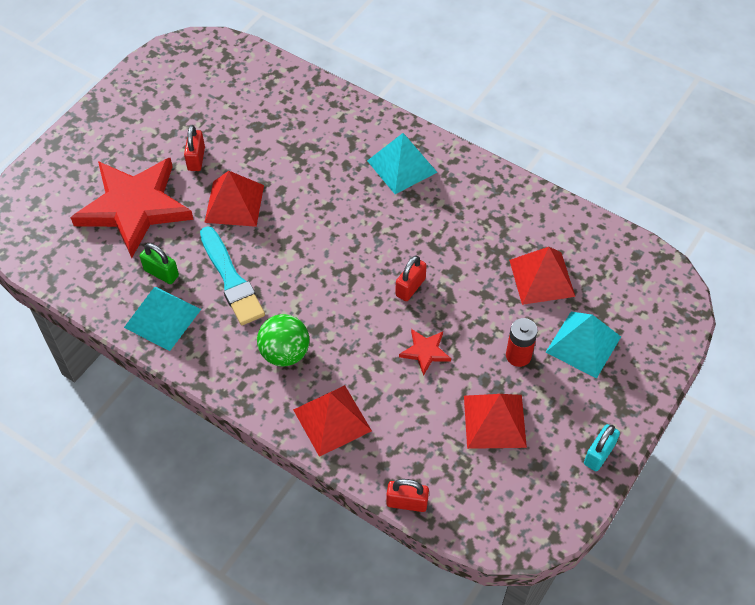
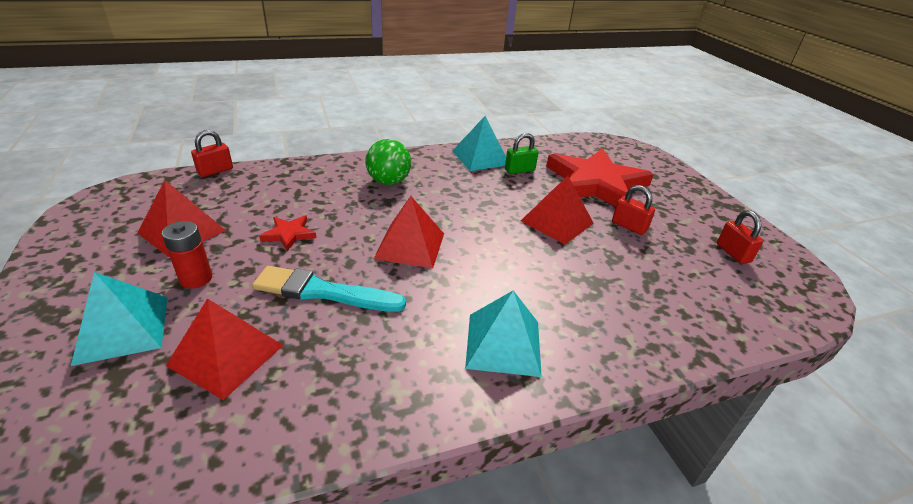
camera: 125 degrees right, 20 degrees down
turquoise brush [200,226,265,325] -> turquoise brush moved to [252,266,406,312]
red pyramid [293,385,372,457] -> red pyramid moved to [374,196,444,268]
red padlock [395,256,427,301] -> red padlock moved to [717,210,763,264]
turquoise padlock [584,424,620,471] -> none

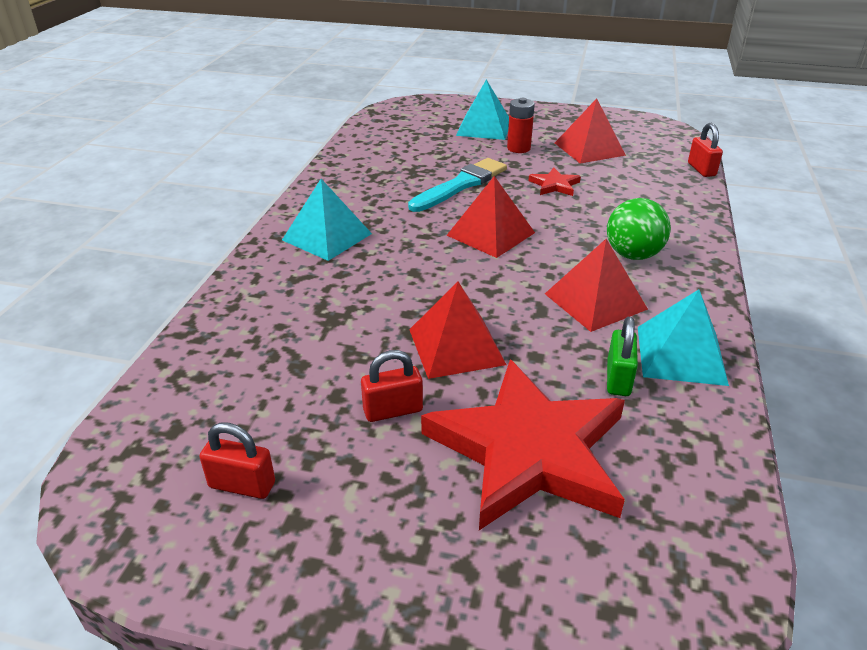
camera: 125 degrees right, 0 degrees up
red pyramid [166,298,283,400] -> red pyramid moved to [545,239,648,332]

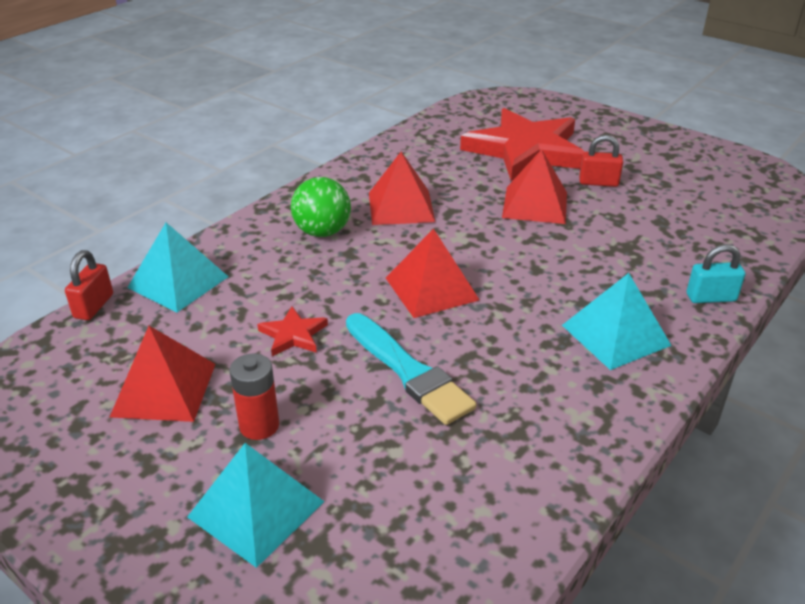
camera: 155 degrees left, 0 degrees up
red padlock [200,422,275,499] -> none
turquoise brush [408,158,507,212] -> turquoise brush turned 105 degrees counterclockwise [346,313,476,425]
green padlock [607,317,638,396] -> none
turquoise pyramid [638,289,729,386] -> turquoise pyramid moved to [127,223,229,312]
none -> turquoise padlock [687,244,745,303]

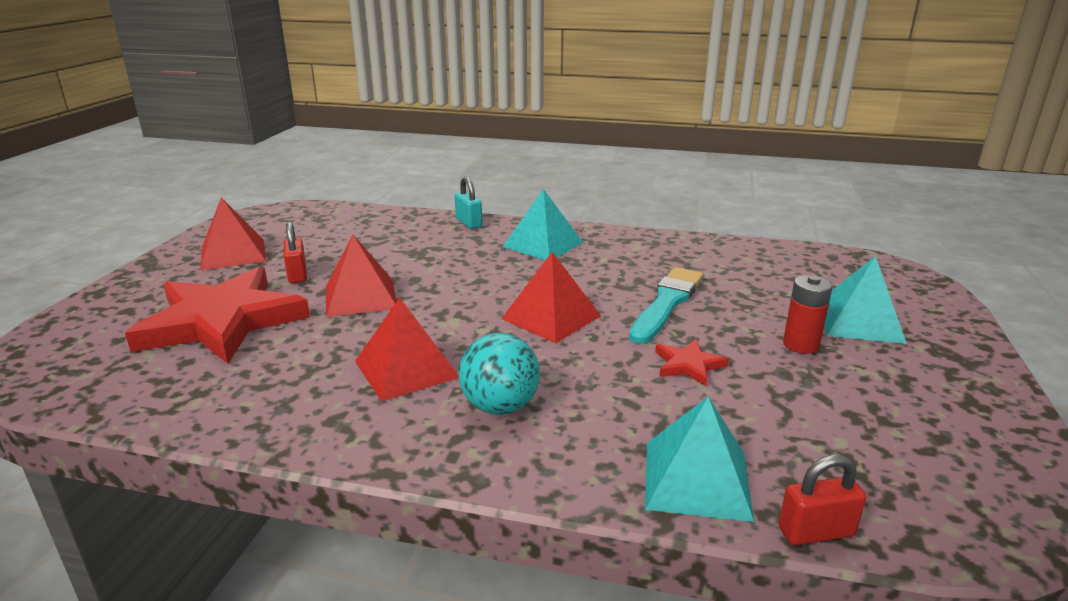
camera: 115 degrees left, 10 degrees down
red pyramid [110,326,215,422] -> red pyramid moved to [200,197,266,271]
green ball [291,177,351,237] -> turquoise ball [459,333,540,415]

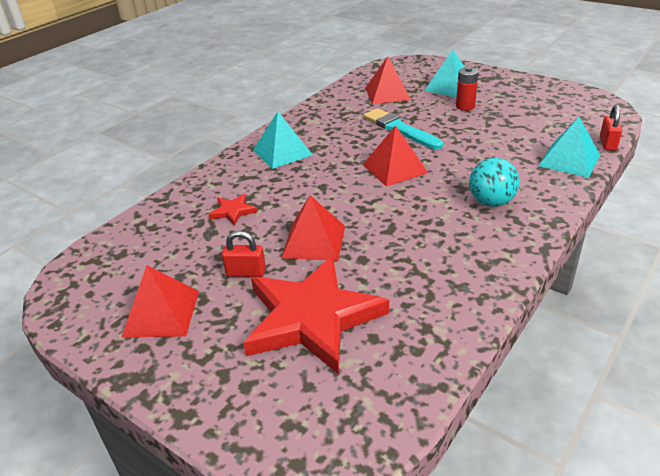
camera: 65 degrees left, 10 degrees up
red pyramid [355,297,459,402] -> red pyramid moved to [365,56,411,104]
turquoise padlock [455,177,482,229] -> none
red star [655,339,729,386] -> red star moved to [209,194,257,226]

